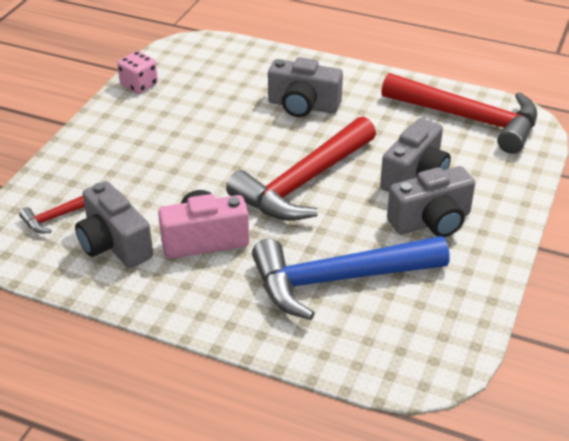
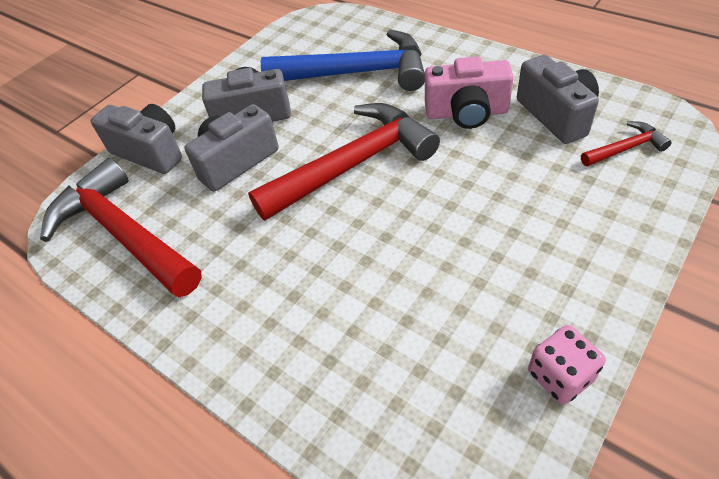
camera: 160 degrees left, 10 degrees up
grey camera [268,57,343,117] -> grey camera moved to [91,104,182,174]

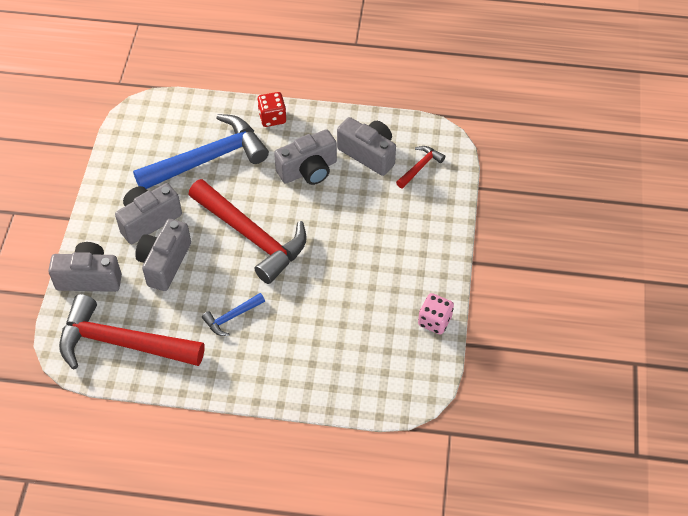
camera: 35 degrees left, 5 degrees up
red hammer [248,103,440,221] -> red hammer turned 105 degrees clockwise [189,179,307,284]
pink camera [425,56,514,129] -> grey camera [274,129,337,185]
none -> blue hammer [202,293,265,336]
none -> red dice [257,92,286,127]

